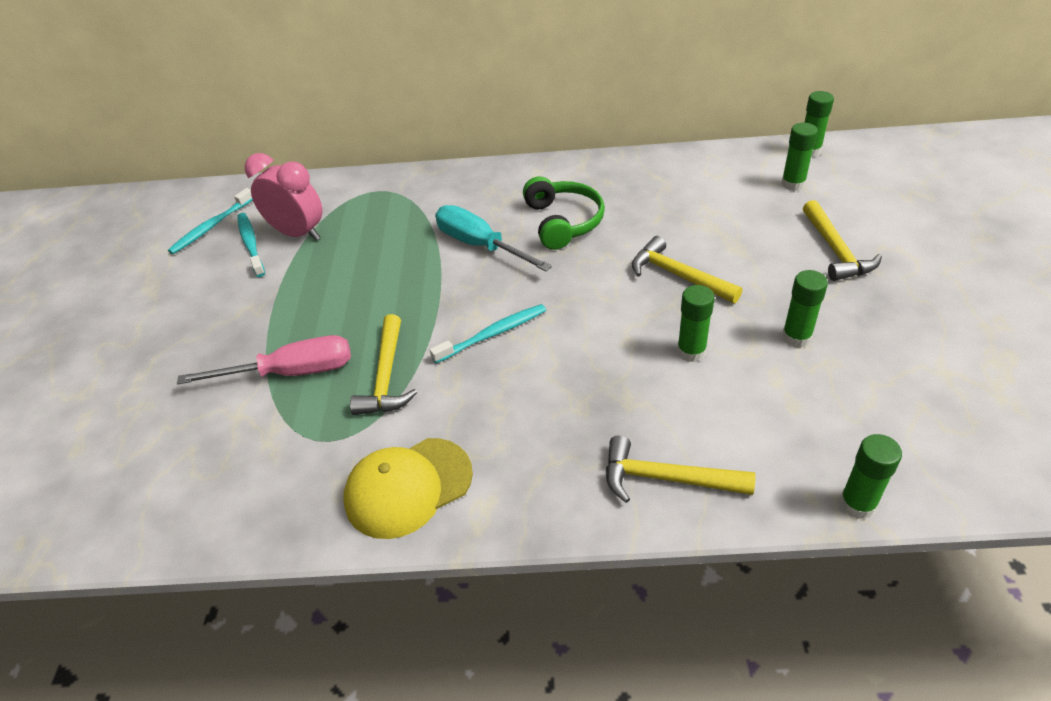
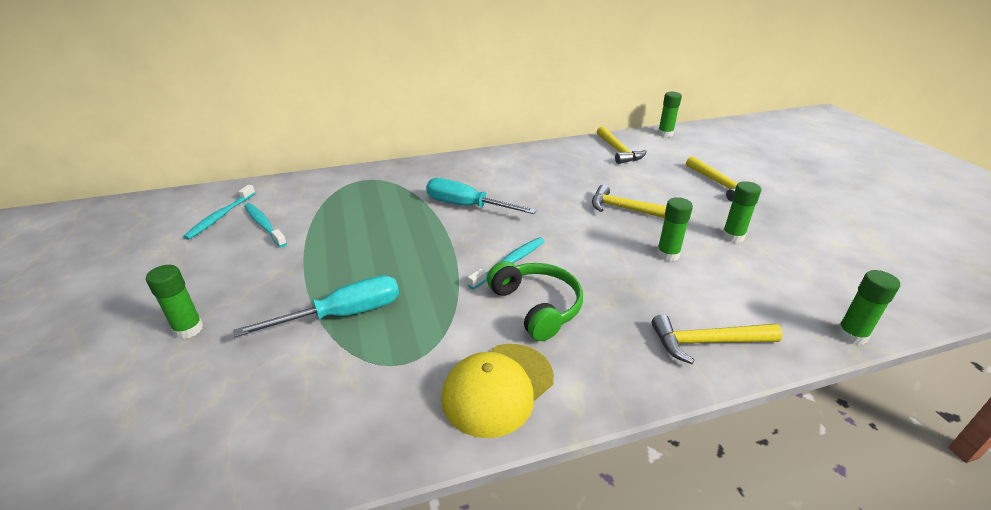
camera: 20 degrees left, 10 degrees down
pink screwdriver [177,335,351,384] -> turquoise screwdriver [233,275,399,337]
pink clock [244,153,323,241] -> none
yellow hammer [350,314,417,415] -> yellow hammer moved to [597,126,646,164]
green headphones [523,176,605,250] -> green headphones moved to [487,261,583,341]
green glue stick [781,123,818,191] -> green glue stick moved to [146,265,203,339]

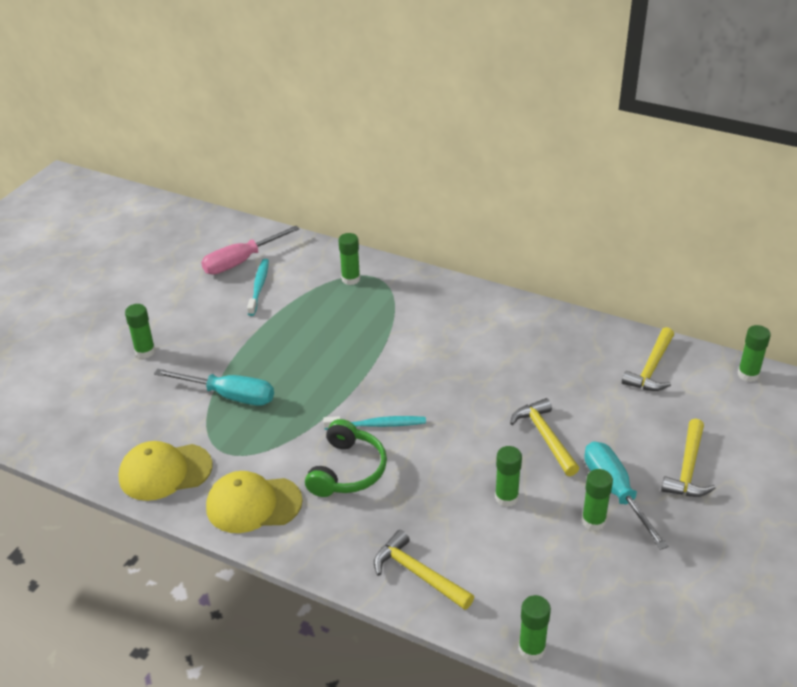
camera: 45 degrees right, 5 degrees up
turquoise toothbrush [183,185,255,240] -> pink screwdriver [201,226,300,275]
turquoise screwdriver [426,178,537,214] -> turquoise screwdriver moved to [584,441,668,550]
none -> yellow cap [118,441,213,501]
none -> green glue stick [338,233,360,285]

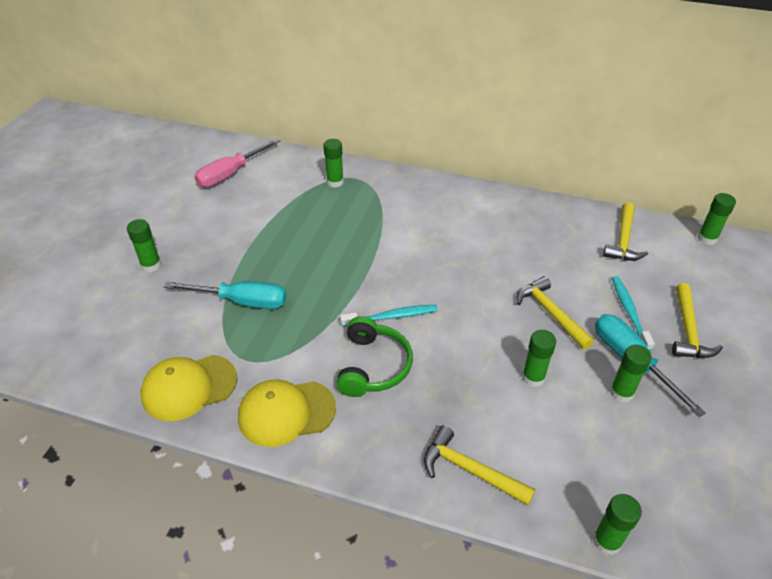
camera: 10 degrees left, 5 degrees up
turquoise toothbrush [247,259,269,316] -> turquoise toothbrush moved to [612,276,655,351]

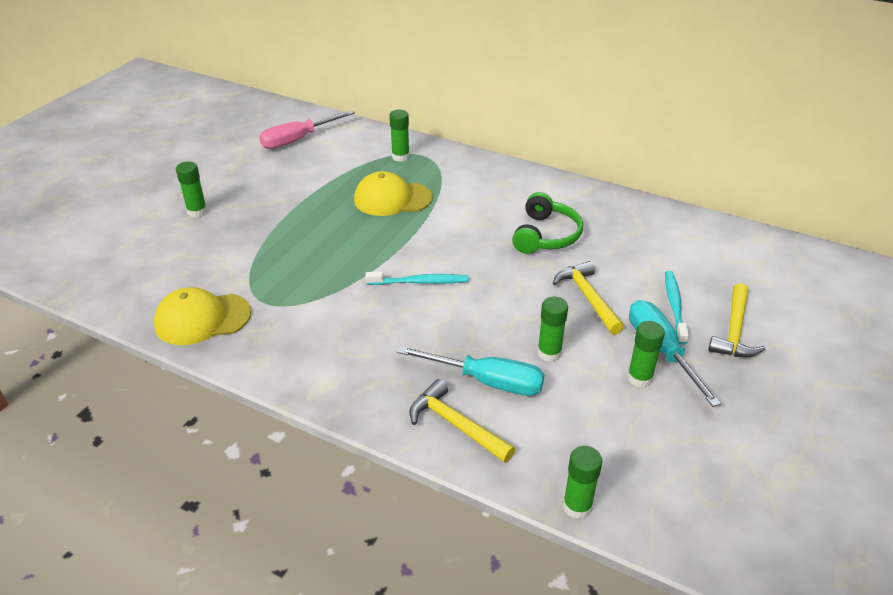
camera: 10 degrees right, 5 degrees down
turquoise screwdriver [164,281,287,309] -> turquoise screwdriver moved to [397,346,544,396]
yellow cap [238,380,336,447] -> yellow cap moved to [354,171,433,216]
green headphones [336,316,413,397] -> green headphones moved to [512,192,583,254]
yellow hammer [603,203,648,261] -> none
green glue stick [697,193,736,245] -> none

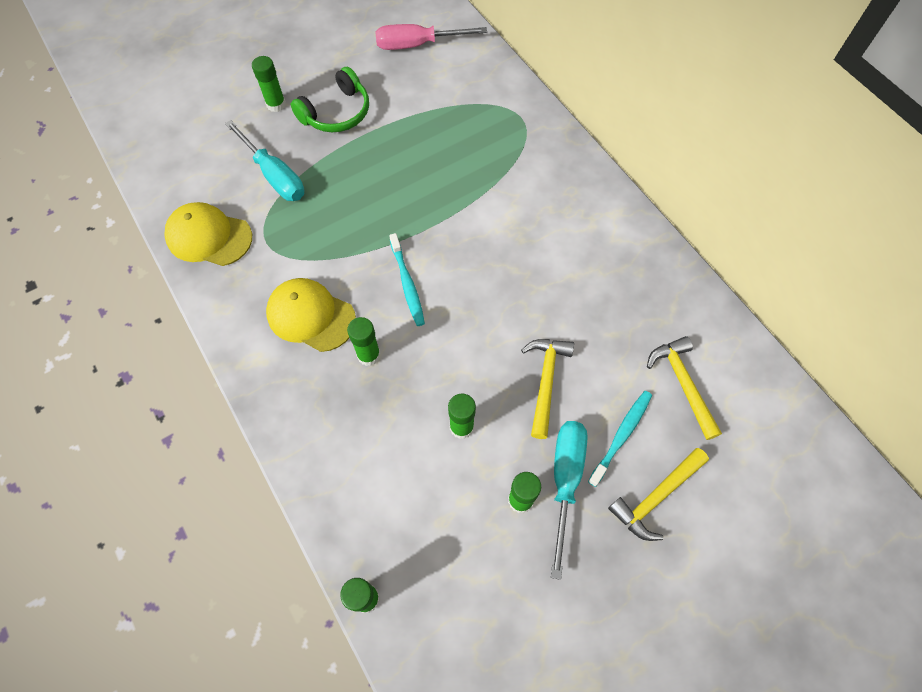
camera: 30 degrees right, 25 degrees up
yellow cap [354,171,433,216] -> yellow cap moved to [266,278,356,352]
turquoise toothbrush [366,272,469,285] -> turquoise toothbrush turned 45 degrees clockwise [389,233,425,326]
green glue stick [389,110,410,162] -> green glue stick moved to [347,317,380,366]
turquoise screwdriver [397,346,544,396] -> turquoise screwdriver moved to [225,120,304,201]
yellow hammer [409,379,515,463] -> yellow hammer moved to [647,336,722,440]
green headphones [512,192,583,254] -> green headphones moved to [291,66,369,132]

